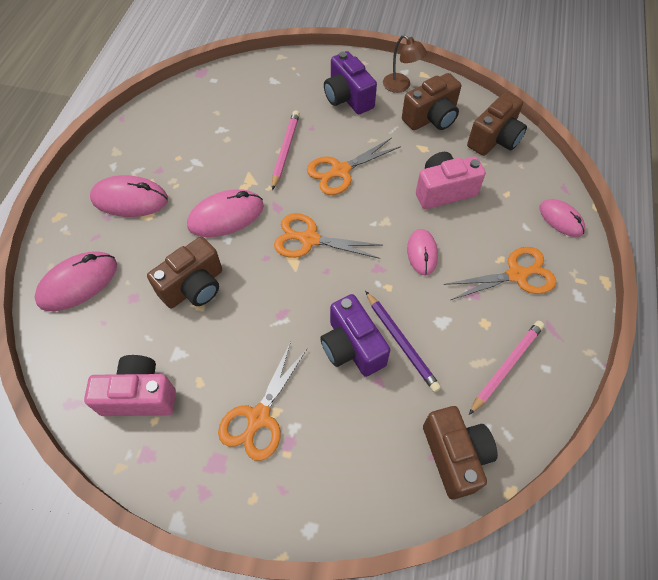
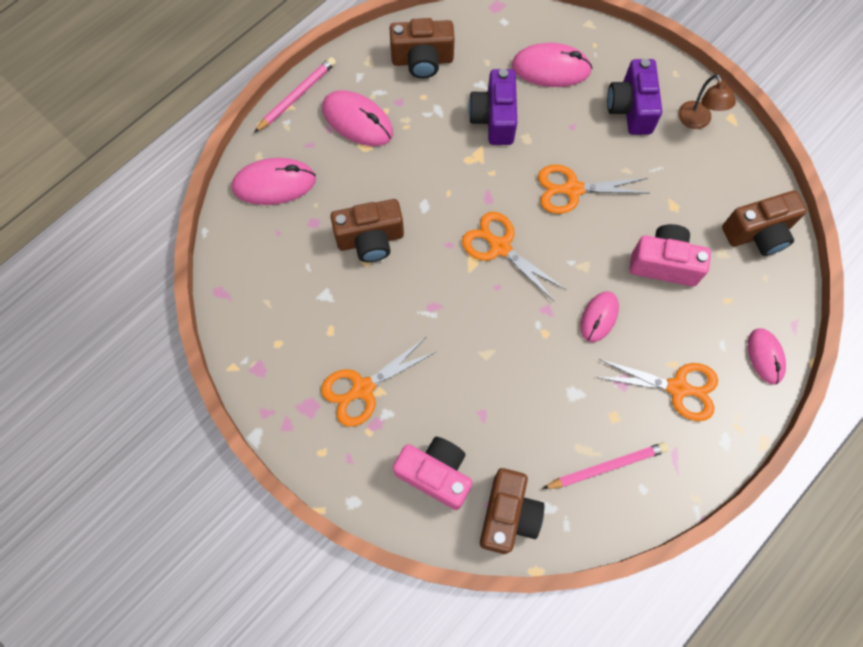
camera: 30 degrees right, 10 degrees up
pink camera [84,355,176,416] -> pink camera moved to [393,437,472,510]
pink mouse [187,189,264,237] -> pink mouse moved to [512,43,592,87]
pink pencil [272,110,300,190] -> pink pencil moved to [254,57,336,133]
purple camera [320,294,390,377] -> purple camera moved to [468,69,517,145]
purple pencil [365,291,441,392] -> none
brown camera [402,73,461,130] -> brown camera moved to [390,18,455,78]

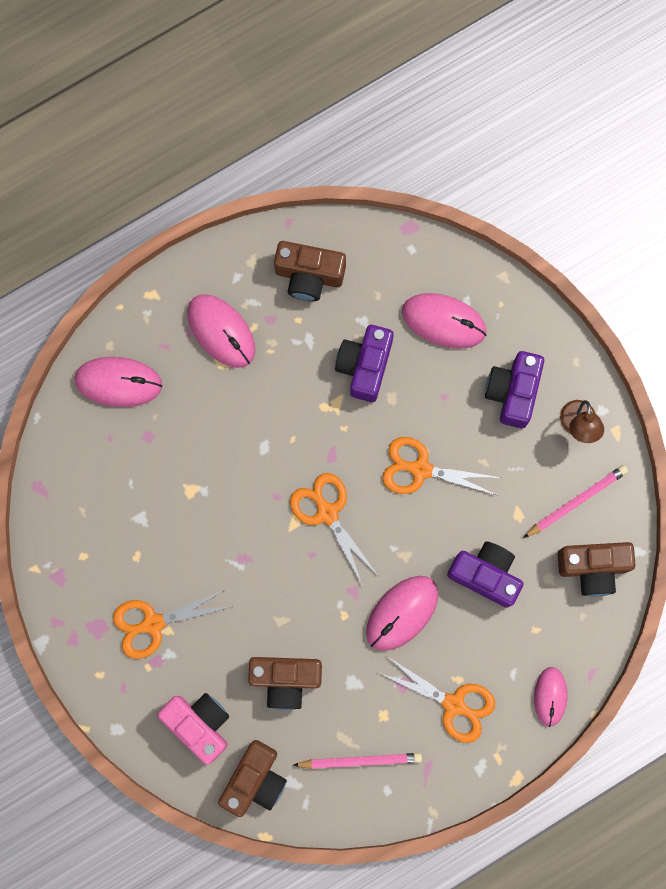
camera: 15 degrees right, 10 degrees up
pink pencil [254,57,336,133] -> pink pencil moved to [523,465,628,538]
brown camera [330,199,404,262] -> brown camera moved to [248,657,322,710]
pink mouse [580,291,619,342] -> pink mouse [366,576,438,651], size x1.55
pink camera [629,224,711,286] -> purple camera [447,541,523,608]

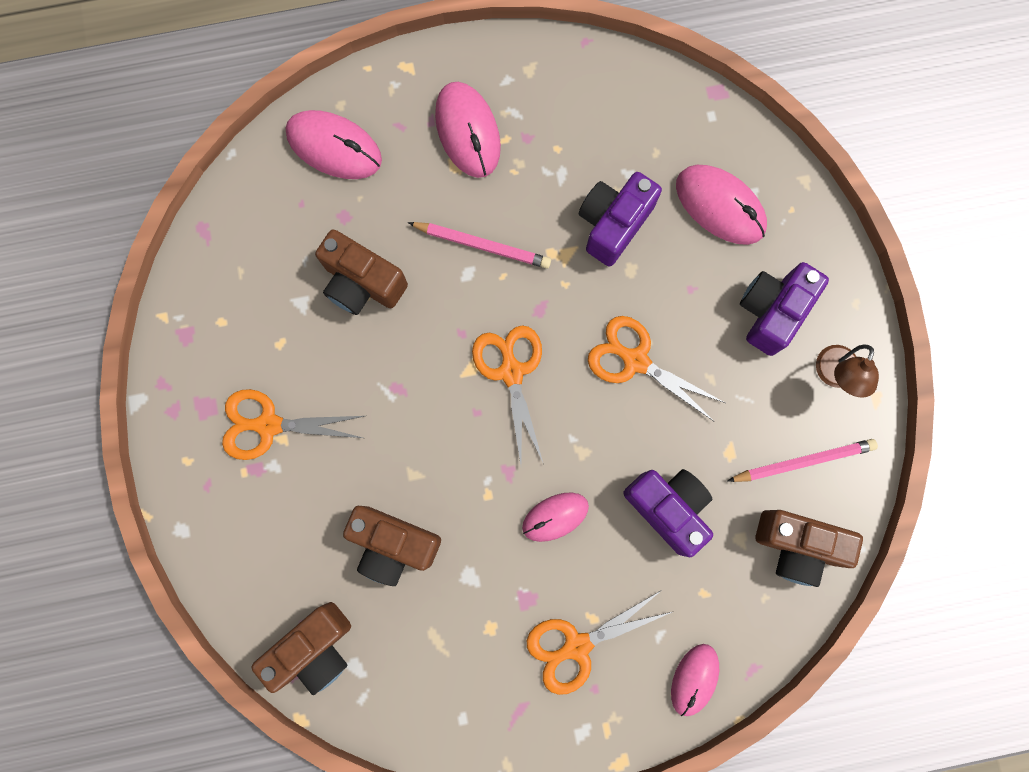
camera: 20 degrees right, 0 degrees up
pink camera [157,693,229,765] -> none
brown camera [274,241,346,301] -> brown camera moved to [315,229,408,315]
pink pencil [293,753,422,769] -> pink pencil moved to [408,222,551,268]
pink mouse [366,576,438,651] -> pink mouse [522,492,589,542], size x0.65
orange scissors [379,656,495,743] -> orange scissors turned 105 degrees clockwise [527,590,674,695]

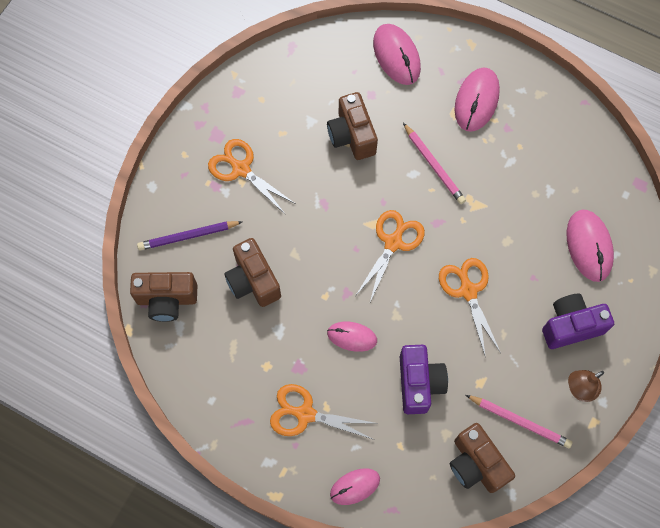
camera: 40 degrees right, 10 degrees down
purple camera [579,172,662,266] -> none
none -> purple pencil [137,221,243,250]

